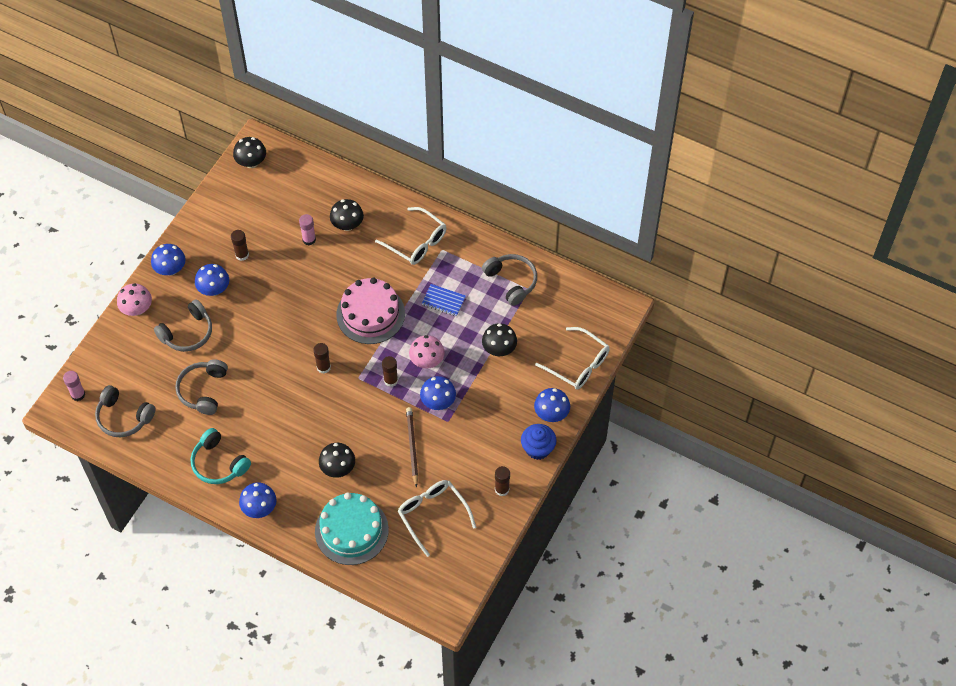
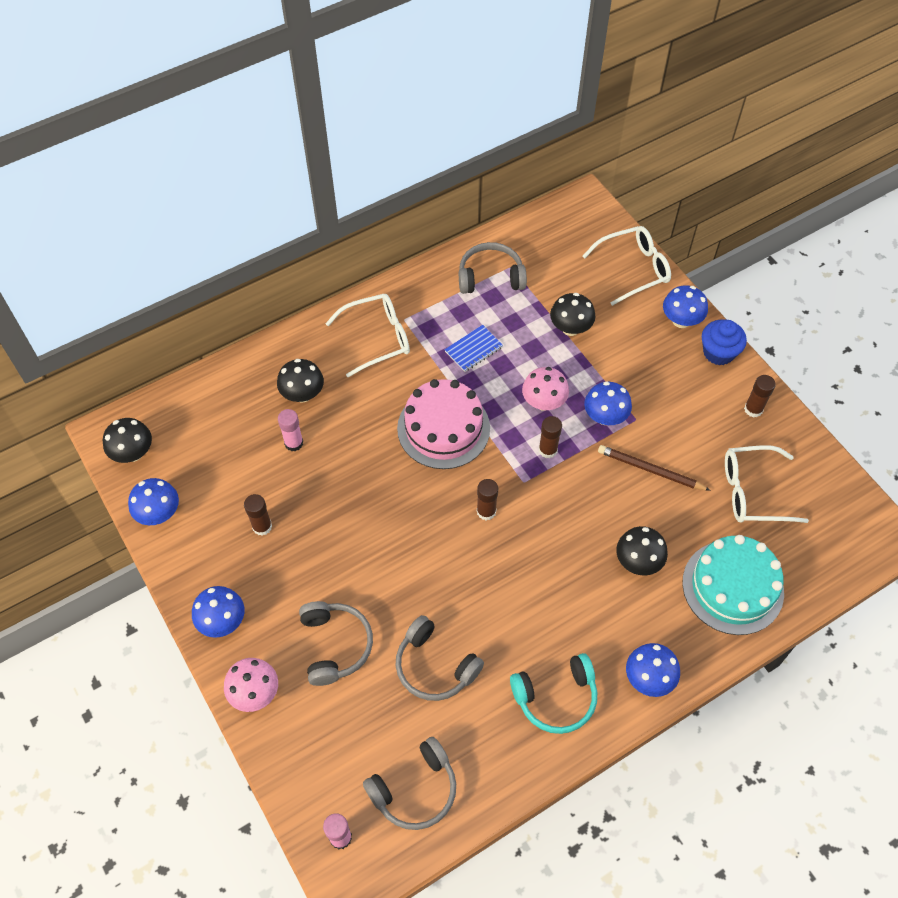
camera: 60 degrees left, 0 degrees up
blue mushroom [195,264,229,296] -> blue mushroom moved to [128,478,179,525]

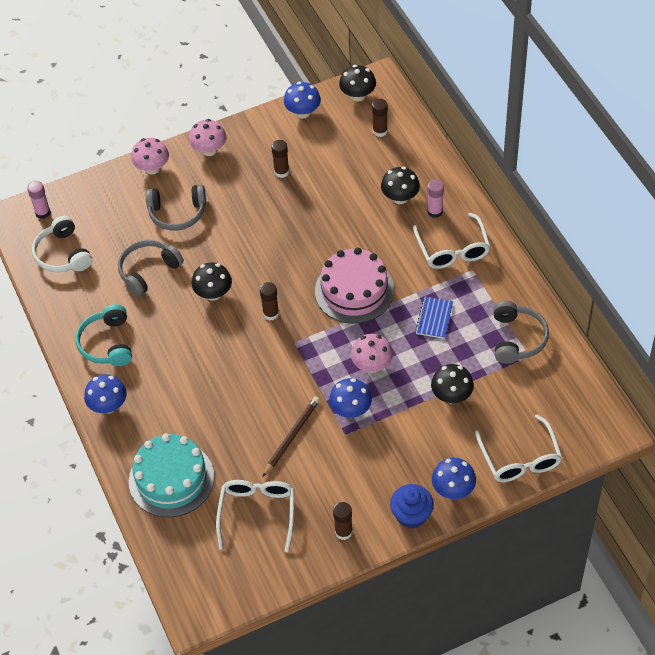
camera: 100 degrees right, 5 degrees down
blue mushroom [192,586,245,638] -> pink mushroom [189,119,227,156]
pink glue stick [278,409,303,451] -> pink glue stick moved to [427,179,444,218]
grey headphones [363,737,456,830] -> white headphones [32,216,92,272]
blue notebook [445,325,503,372] -> blue notebook turned 45 degrees clockwise [415,297,453,339]
brown glue stick [539,416,562,459] -> brown glue stick moved to [372,99,388,137]
black mushroom [616,526,668,575] -> black mushroom moved to [192,262,232,301]

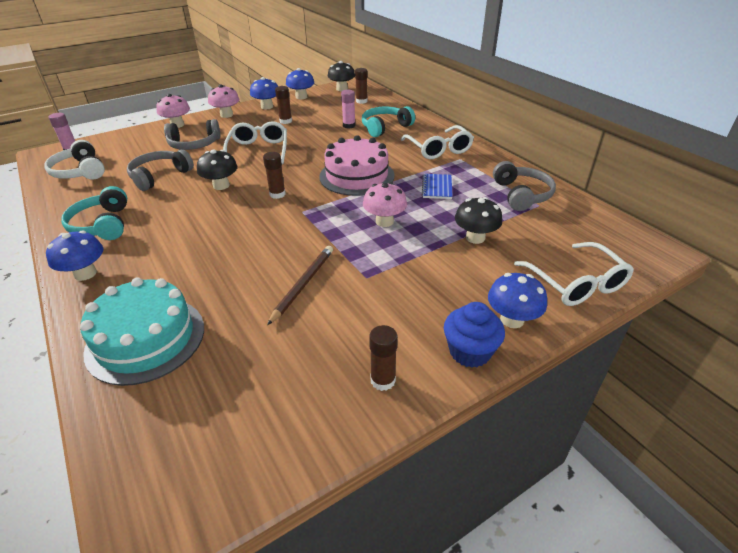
camera: 10 degrees left, 15 degrees down
white glasses [216,480,294,552] -> white glasses moved to [223,121,287,164]
blue mushroom [329,378,372,418] -> blue mushroom moved to [250,77,278,109]
black mushroom [381,167,420,204] -> turquoise headphones [362,106,415,137]
pink glue stick [427,179,444,218] -> pink glue stick moved to [341,90,355,128]

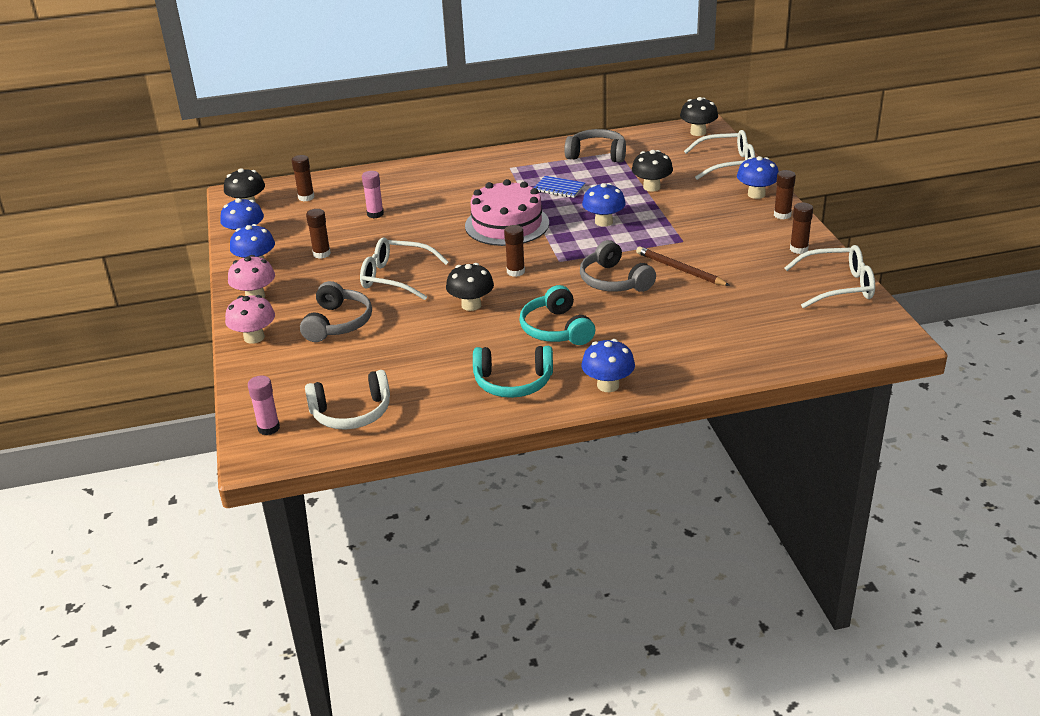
camera: 70 degrees left, 5 degrees down
turquoise cake [80,277,204,386] -> none
grey headphones [127,149,194,191] -> grey headphones moved to [580,240,656,292]
turquoise headphones [362,106,415,137] -> turquoise headphones moved to [519,285,595,345]
pink mushroom [363,182,407,227] -> blue mushroom [582,183,626,227]
white glasses [401,125,474,159] -> white glasses moved to [785,245,875,309]
blue cupcake [444,302,505,368] -> brown glue stick [774,170,796,219]
none -> black mushroom [680,97,718,136]

